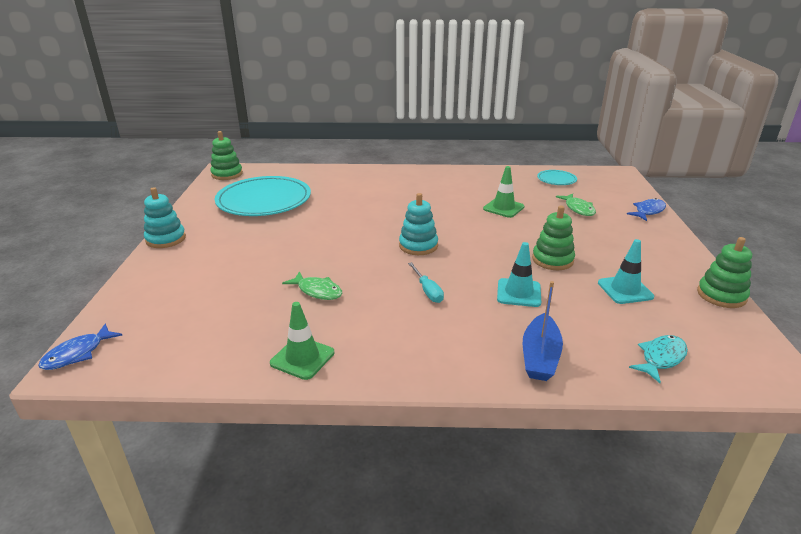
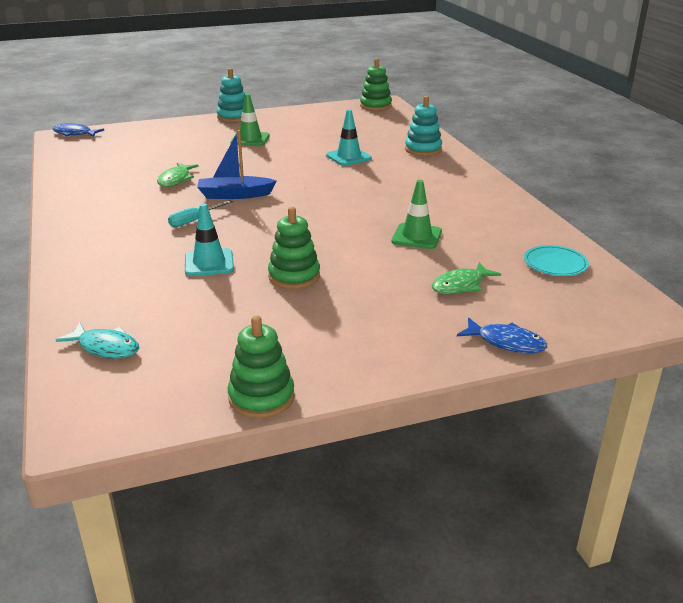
camera: 70 degrees right, 0 degrees up
turquoise plate [215,176,311,216] -> none
green traffic cone [270,302,334,380] -> green traffic cone moved to [231,94,270,146]
turquoise stacking toy [399,193,438,255] -> turquoise stacking toy moved to [405,96,442,156]
blue boat [523,281,563,381] -> blue boat moved to [197,130,277,199]
turquoise traffic cone [598,239,654,304] -> turquoise traffic cone moved to [326,109,372,166]

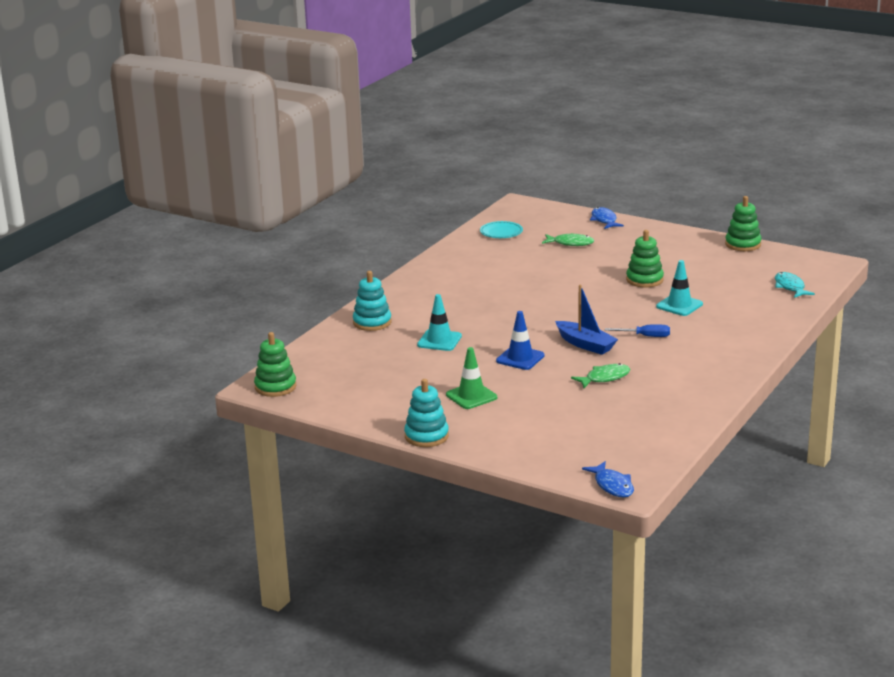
camera: 130 degrees left, 5 degrees down
turquoise screwdriver [168,200,233,227] -> blue screwdriver [605,324,670,337]
green traffic cone [392,180,442,249] -> none
none -> blue traffic cone [496,311,545,370]

